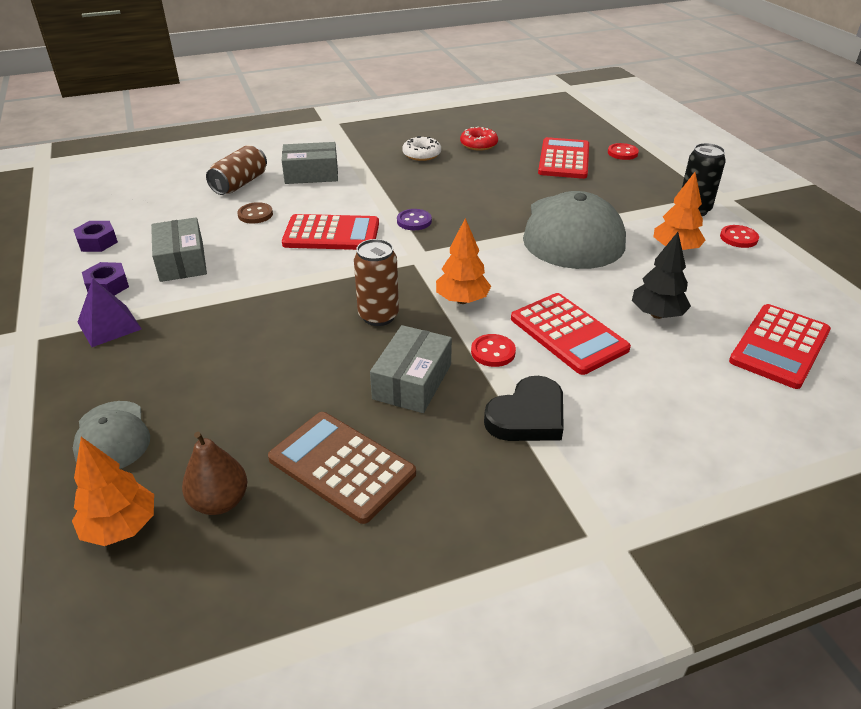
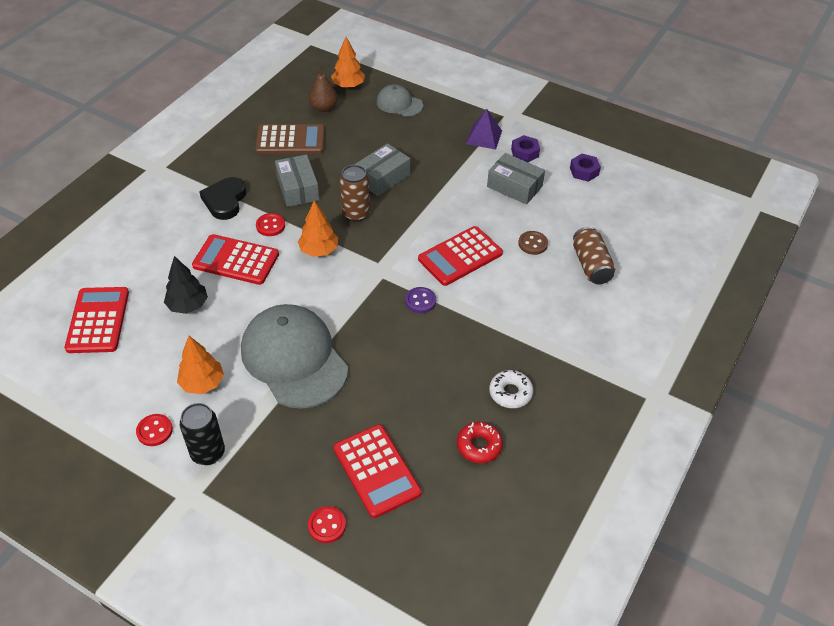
camera: 140 degrees right, 10 degrees up
grey box [282,142,338,184] -> grey box moved to [355,143,410,196]

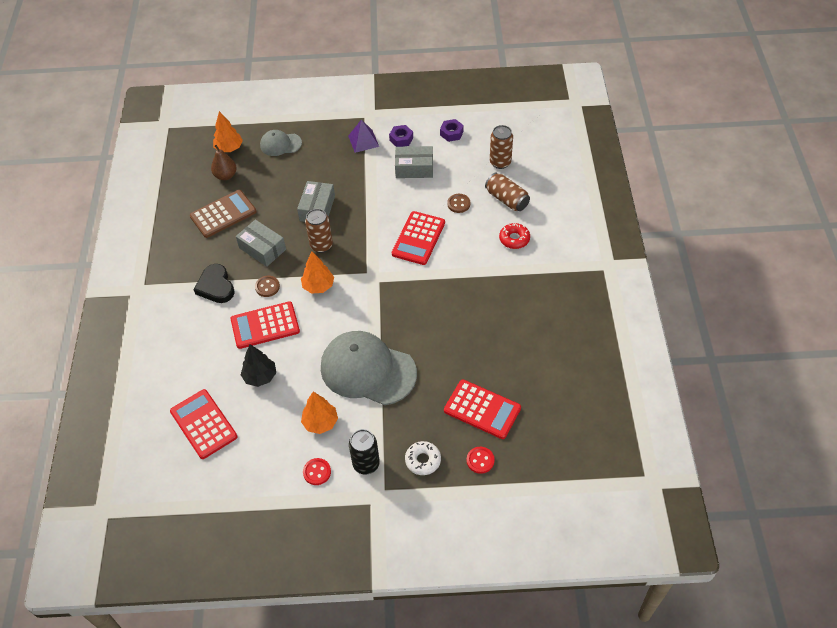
camera: 30 degrees left, 5 degrees up
red button [256,213,285,236] -> brown button [255,276,280,297]
purple button [405,287,436,313] -> none
red donut [457,422,503,463] -> red donut moved to [499,223,530,249]
white donut [489,370,533,408] -> white donut moved to [405,441,441,475]
none -> brown can [490,125,513,169]

